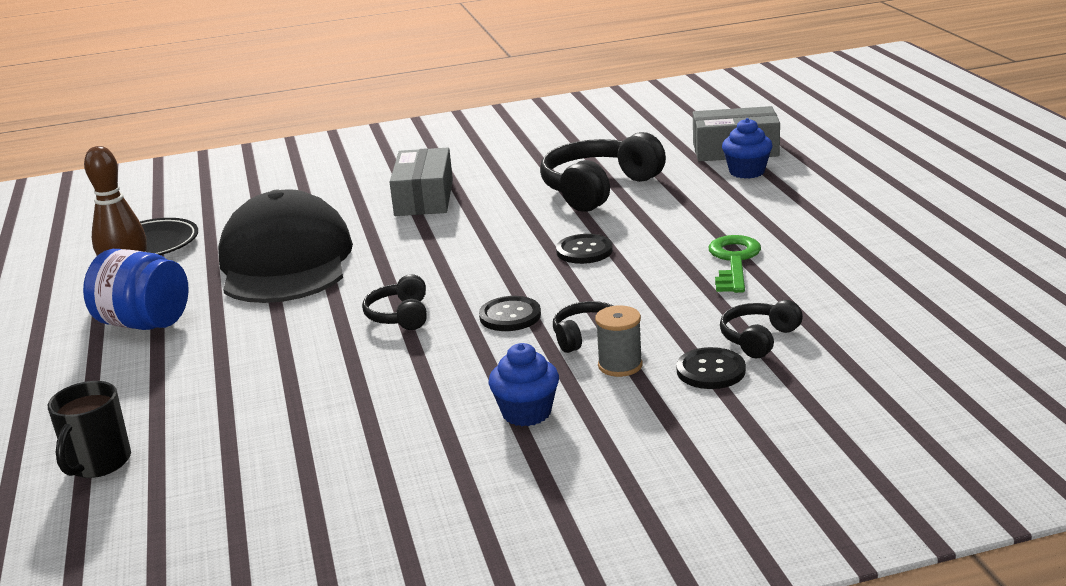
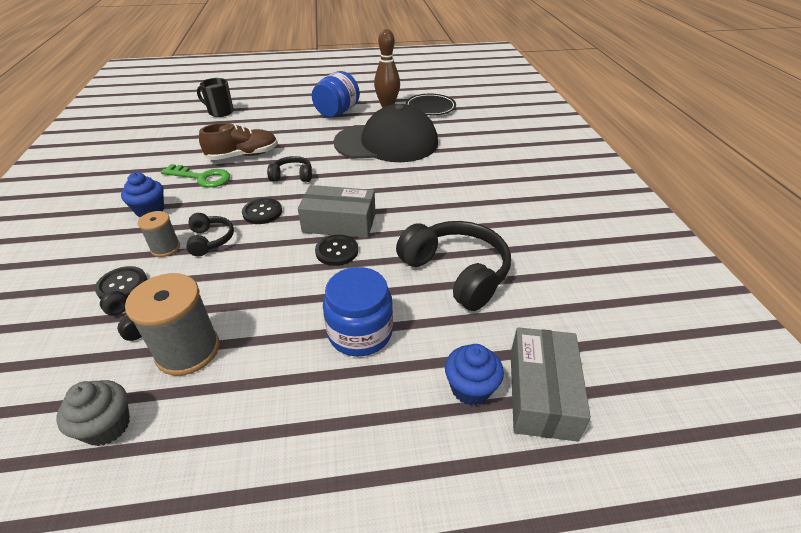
camera: 95 degrees right, 15 degrees up
grey box [389,148,453,216] -> grey box moved to [298,185,376,238]
green key [709,235,761,293] -> green key moved to [161,164,230,187]
none -> grey cupcake [56,380,130,446]
none -> grey spool [125,273,220,376]
none -> brown shoe [199,123,278,160]
none -> blue jar [323,267,393,356]

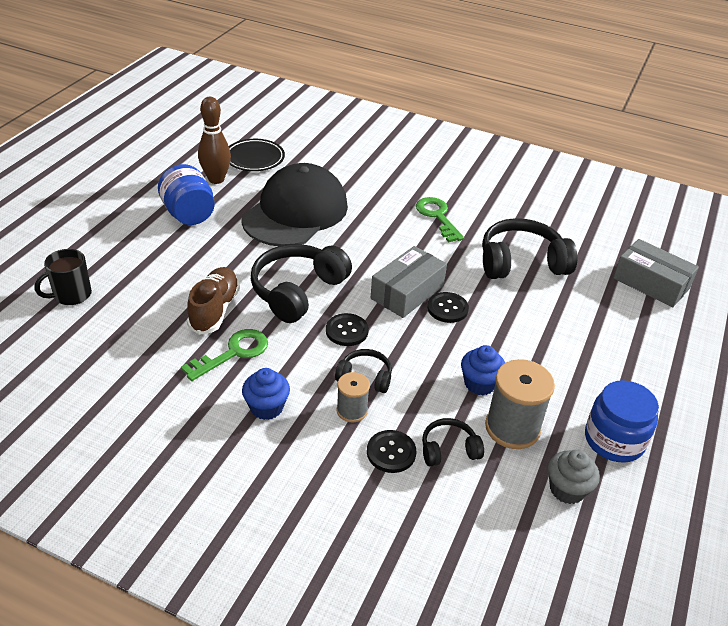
camera: 60 degrees left, 0 degrees up
black headphones [267,156,312,182] -> black headphones [251,244,352,323], size x1.94
blue jar [323,267,393,356] -> blue jar moved to [585,380,659,463]
blue cupcake [445,344,504,406] -> blue cupcake moved to [461,345,505,395]
none -> green key [416,197,464,242]

